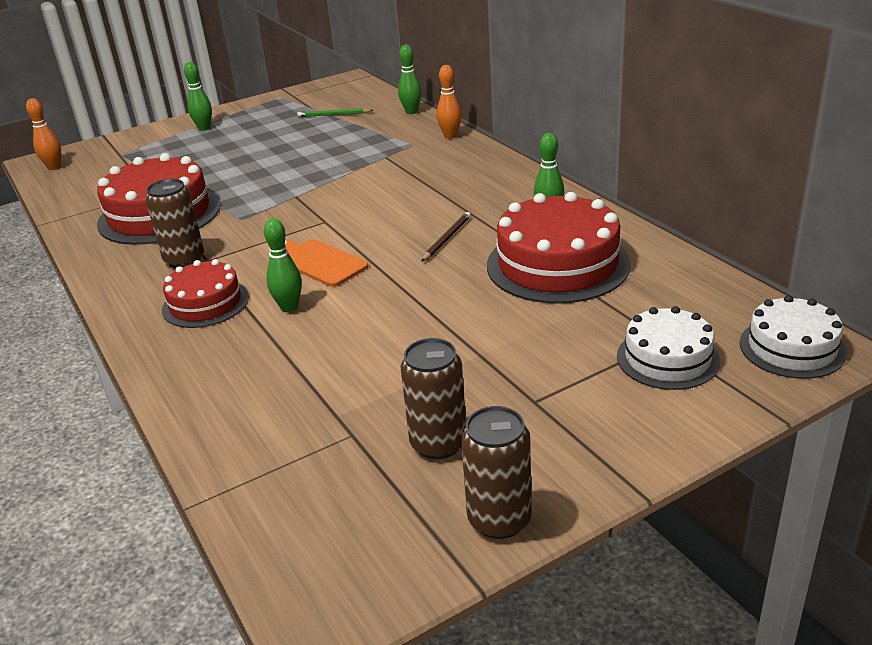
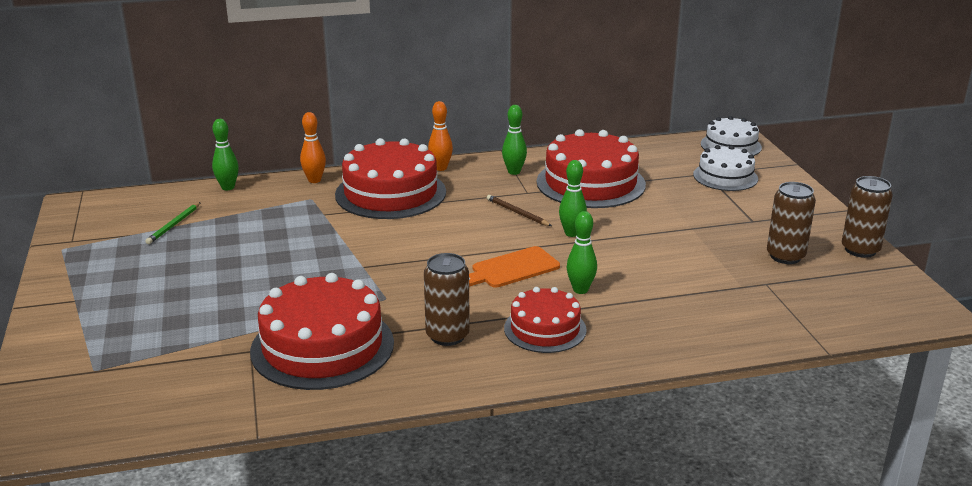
camera: 75 degrees left, 5 degrees down
orange bowling pin [26,98,61,170] -> orange bowling pin moved to [428,101,453,171]
green bowling pin [184,62,212,131] -> green bowling pin moved to [559,160,587,237]
none -> red cake [335,138,446,219]

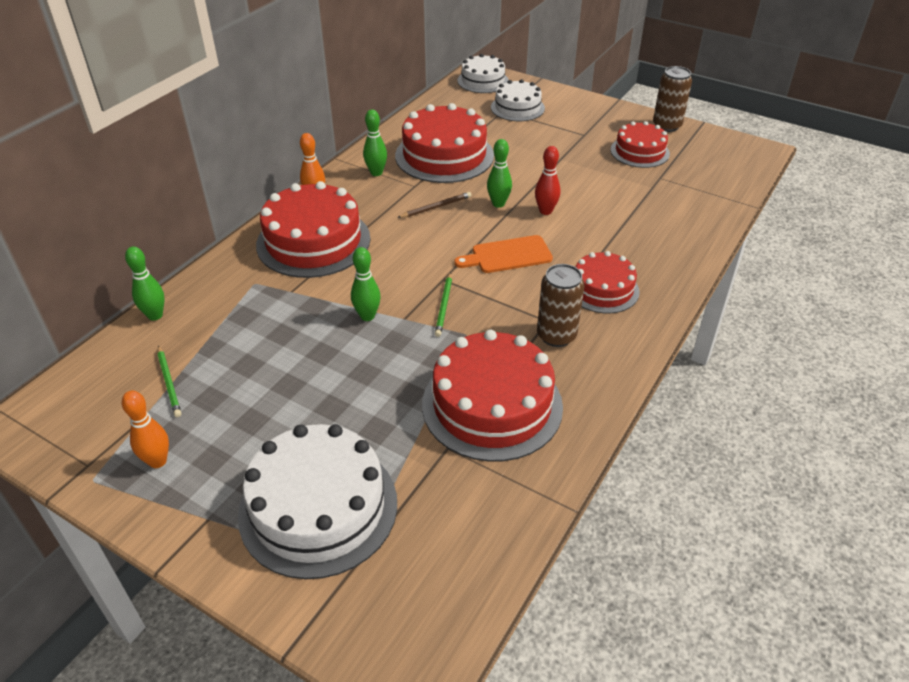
camera: 45 degrees left, 15 degrees up
orange bowling pin [300,112,326,183] -> orange bowling pin moved to [122,390,169,468]
orange cutting board [469,246,560,288] -> orange cutting board turned 60 degrees clockwise [454,235,553,273]
brown pencil [487,195,552,226] -> brown pencil turned 150 degrees clockwise [397,192,471,218]
green bowling pin [567,211,597,294] -> green bowling pin moved to [351,247,381,321]
brown can [767,182,816,264] -> red cake [611,121,670,168]
none -> white cake [238,424,397,579]
none -> green pencil [435,272,452,337]
none -> red bowling pin [535,146,561,215]

